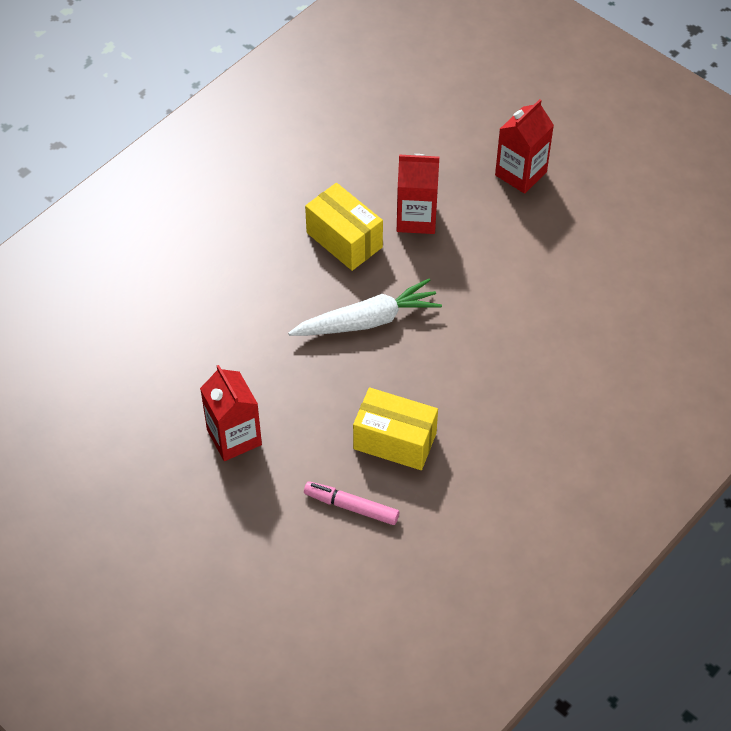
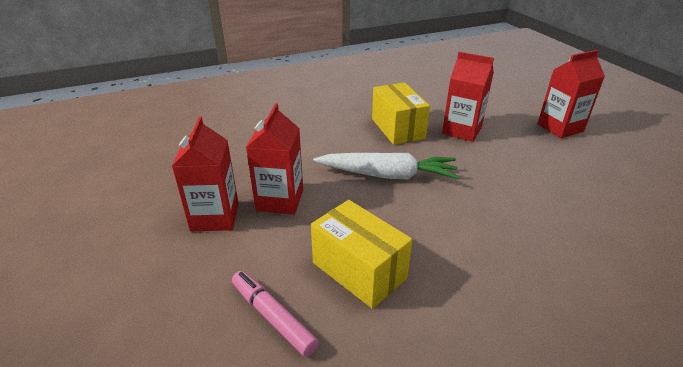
camera: 25 degrees right, 20 degrees down
none -> red carton [246,103,303,214]

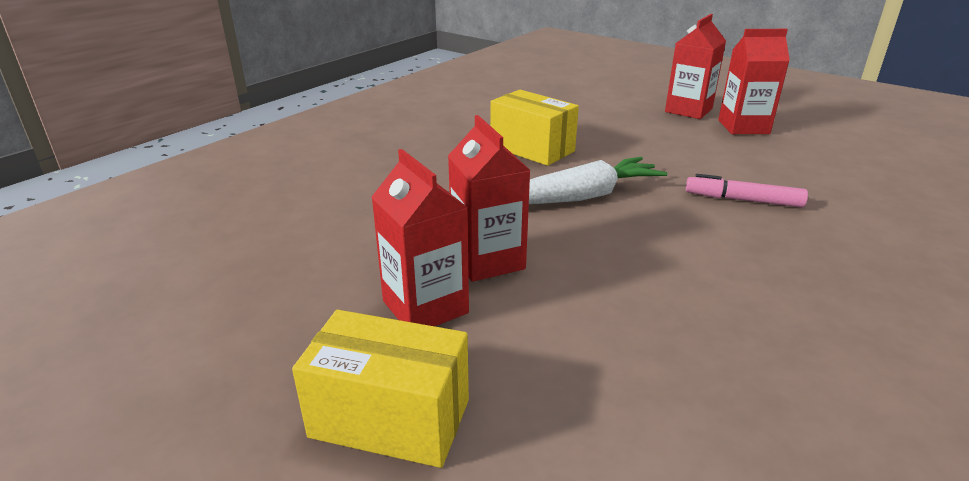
camera: 30 degrees left, 5 degrees down
pink marker [232,271,319,357] -> pink marker moved to [686,174,808,207]
yellow box [311,200,412,309] -> yellow box moved to [292,310,469,468]
red carton [442,52,494,142] -> red carton moved to [718,29,790,134]

